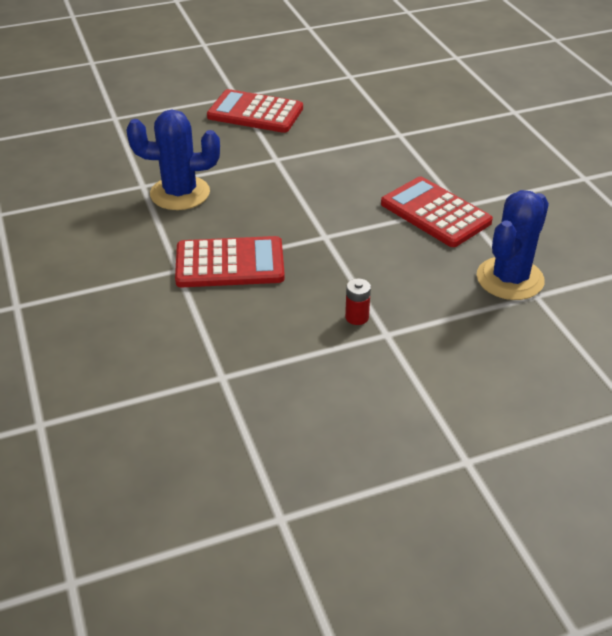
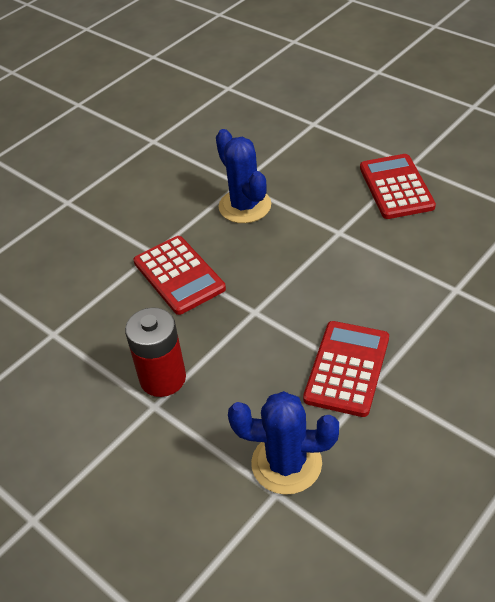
camera: 65 degrees right, 5 degrees up
red battery [345,278,371,325] -> red battery [125,307,186,397], size x2.17

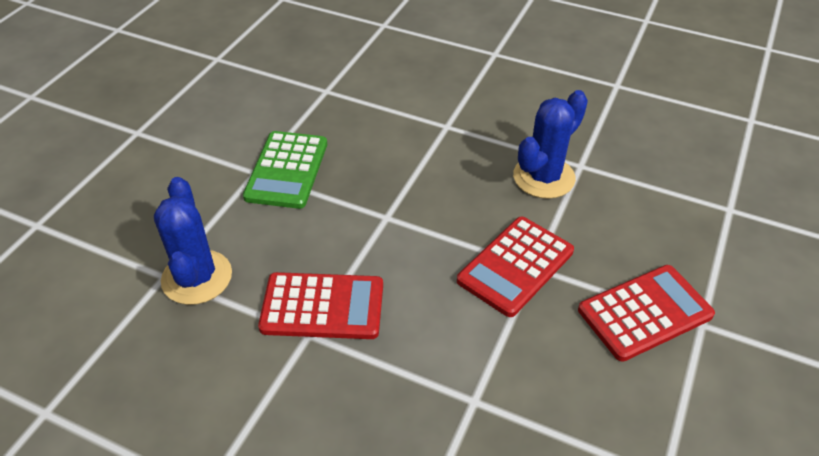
camera: 70 degrees right, 0 degrees up
red battery [125,307,186,397] -> green calculator [243,131,327,209]
red calculator [133,236,226,315] -> red calculator moved to [457,217,574,317]

